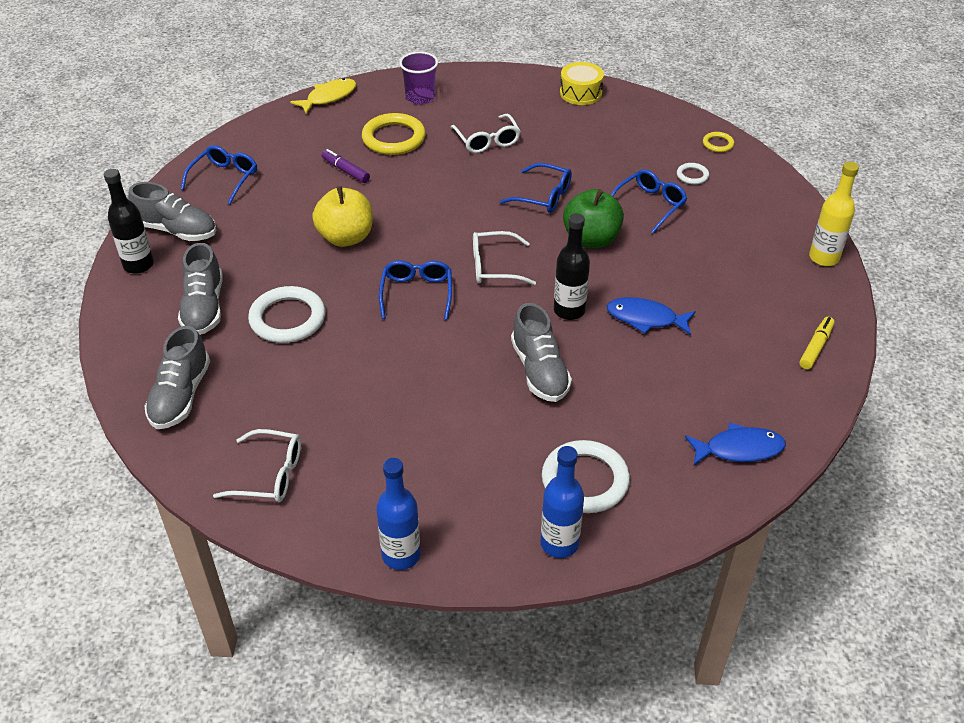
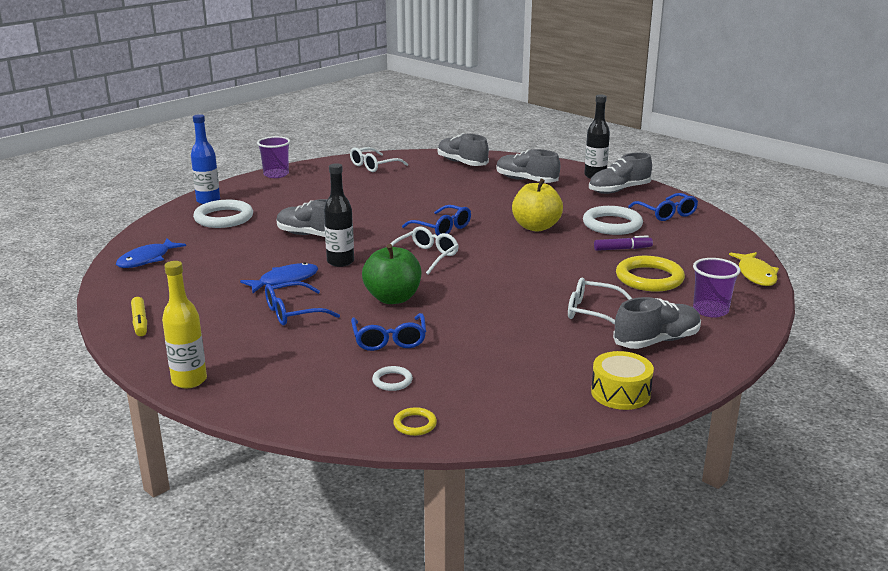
camera: 130 degrees right, 20 degrees down
white ring [248,286,326,343] -> white ring moved to [583,206,643,235]
blue bottle [376,458,421,570] -> purple cup [257,136,290,178]
blue glasses [500,163,572,213] -> blue glasses moved to [265,281,340,325]
none -> grey shoe [613,297,701,349]

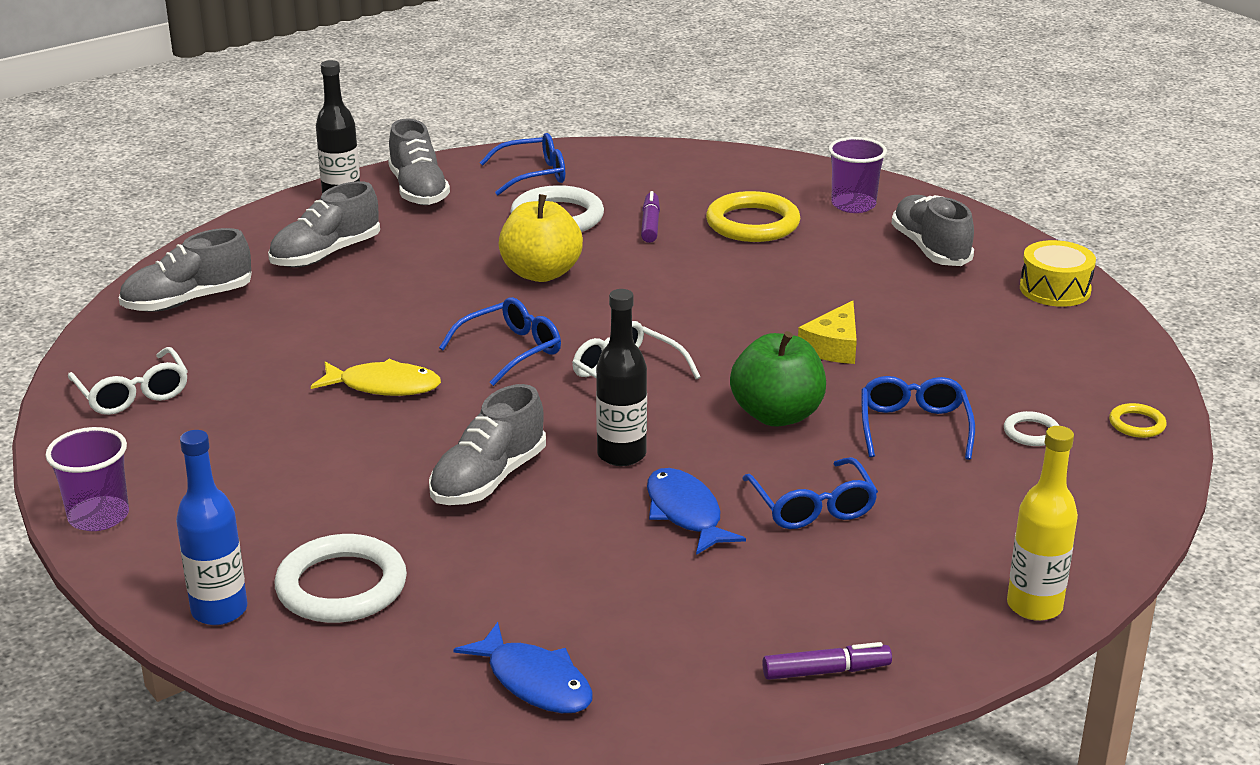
camera: 80 degrees left, 5 degrees up
yellow marker [131,297,147,336] -> purple marker [762,642,892,680]
blue glasses [351,313,426,351] -> blue glasses turned 90 degrees counterclockwise [862,376,975,460]
white glasses [568,278,632,325] -> none
yellow fish [729,252,779,286] -> yellow fish moved to [311,359,441,396]
none -> yellow cheese [798,301,857,364]

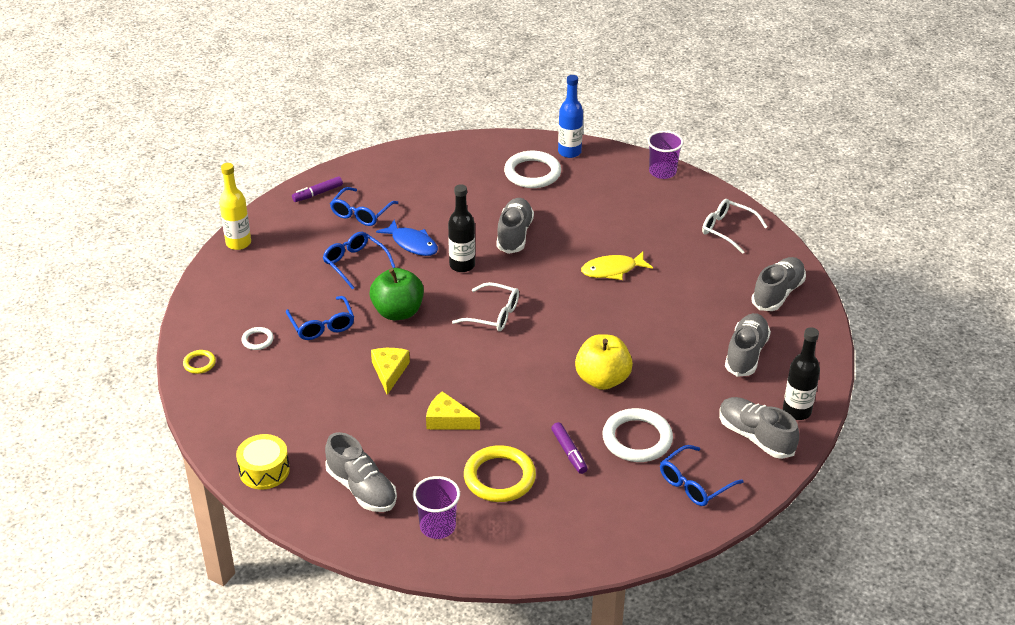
camera: 155 degrees right, 10 degrees up
blue glasses [439,297,561,386] -> blue glasses moved to [330,187,398,226]
blue fish [453,622,593,713] -> none
none -> yellow cheese [426,391,480,430]

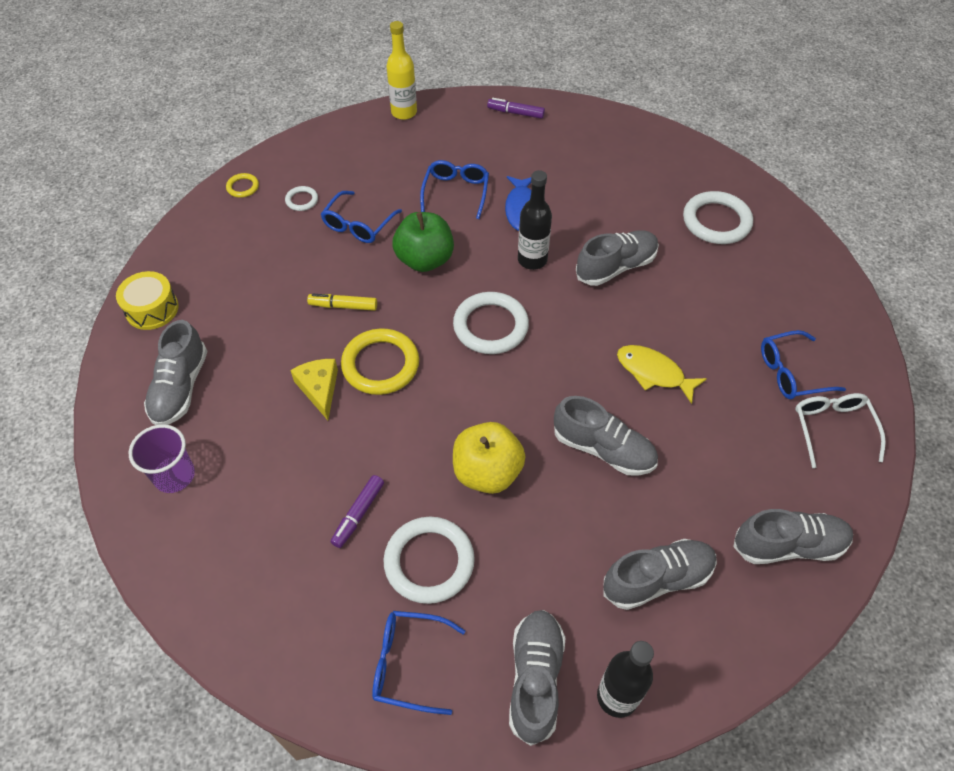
camera: 50 degrees right, 15 degrees up
blue glasses [330,187,398,226] -> blue glasses moved to [761,330,846,399]
yellow cheese [371,348,410,395] -> yellow marker [307,294,377,311]
white glasses [452,282,519,331] -> white ring [453,292,529,354]
yellow ring [464,445,536,502] -> yellow ring moved to [341,328,419,395]
blue bottle [558,75,583,158] -> none
purple cup [647,131,684,179] -> none
none -> grey shoe [554,396,658,476]

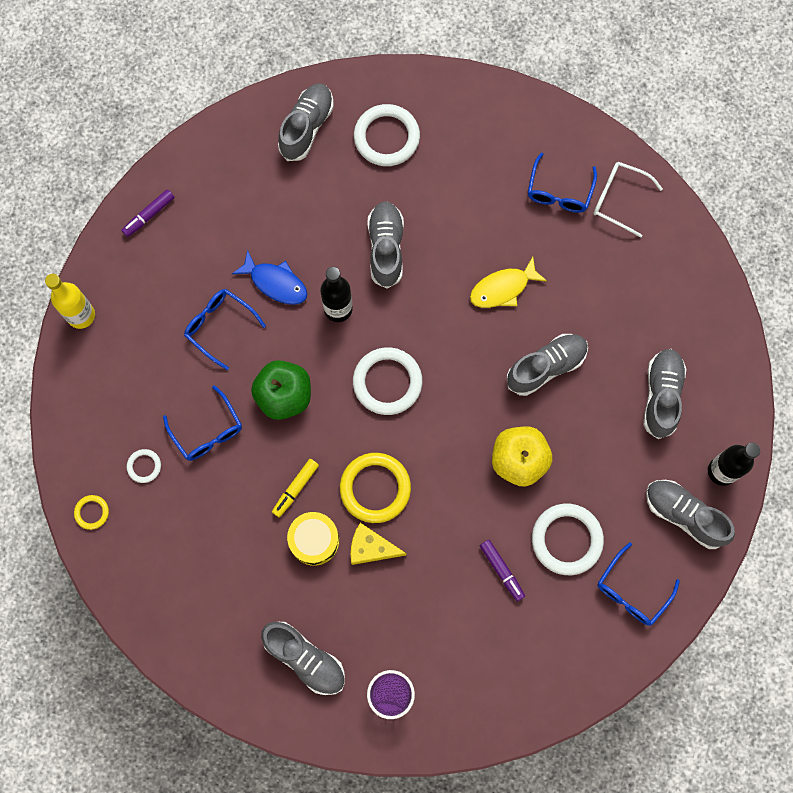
camera: 60 degrees left, 20 degrees up
yellow drum [116,271,179,330] -> yellow drum moved to [287,512,339,566]
grey shoe [733,509,853,564] -> grey shoe moved to [278,83,334,161]

